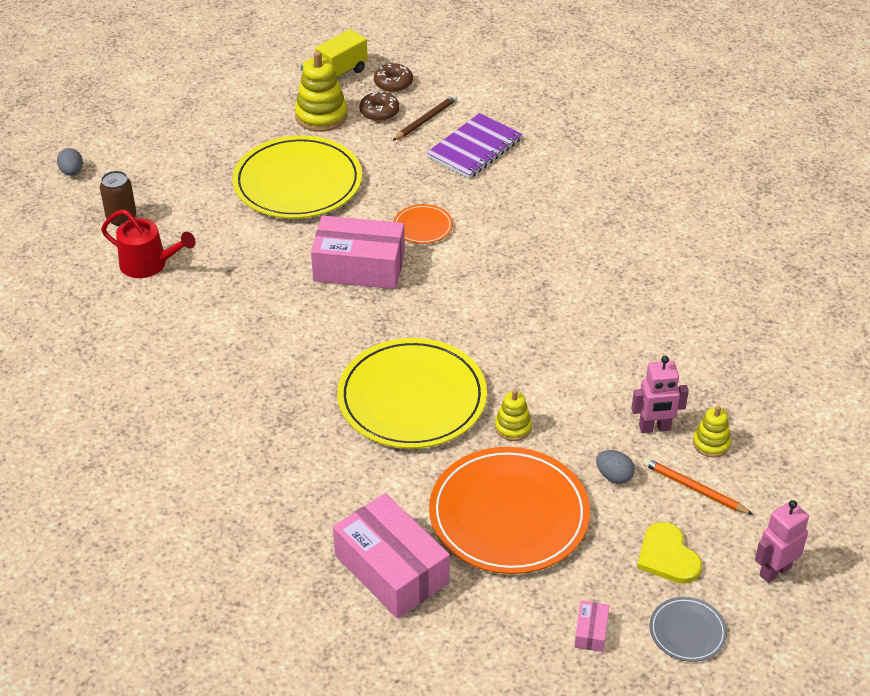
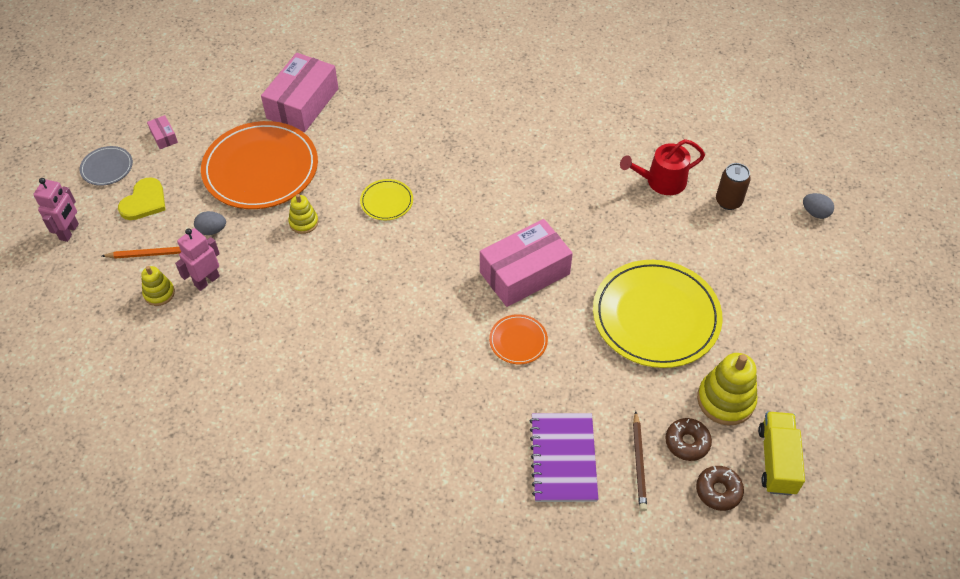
camera: 140 degrees right, 10 degrees up
pink box [333,493,450,619] -> pink box turned 75 degrees counterclockwise [261,53,338,132]
yellow plate [337,338,487,449] -> yellow plate [360,179,413,220], size x0.45
yellow heart [637,522,702,584] -> yellow heart turned 90 degrees clockwise [118,177,166,220]

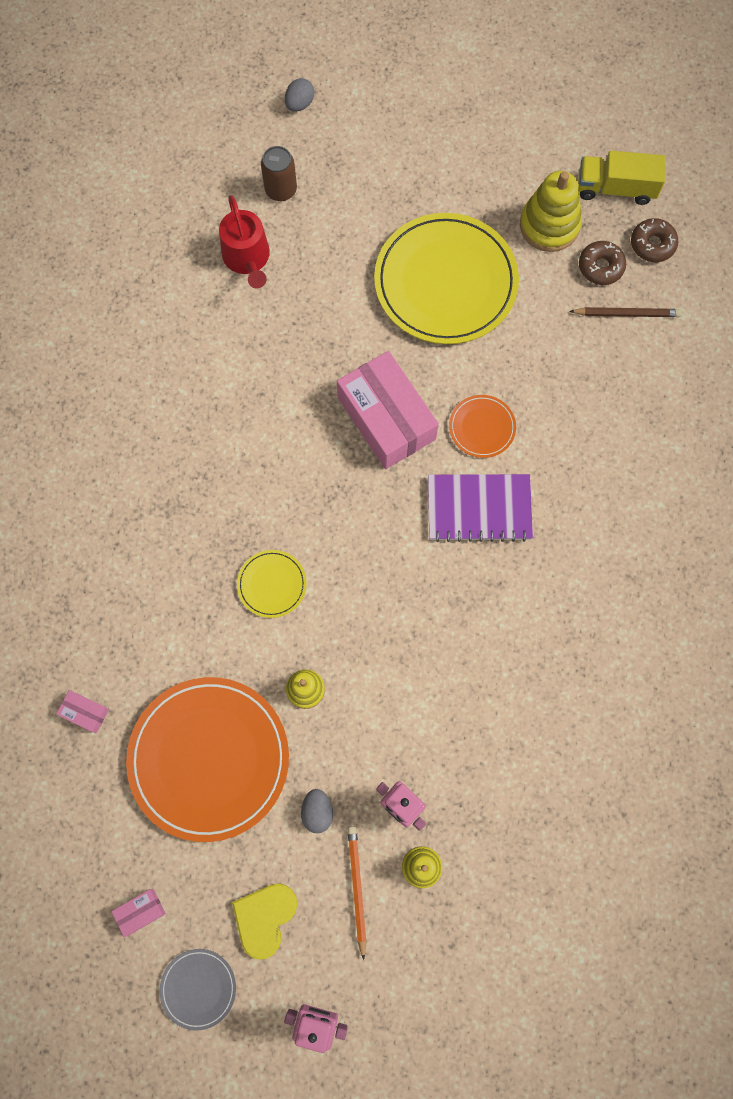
camera: 90 degrees left, 20 degrees up
yellow heart [118,177,166,220] -> yellow heart turned 90 degrees counterclockwise [232,883,298,960]
pink box [261,53,338,132] -> pink box [56,690,109,733], size x0.42
purple notebook [530,413,598,502] -> purple notebook moved to [428,474,533,542]

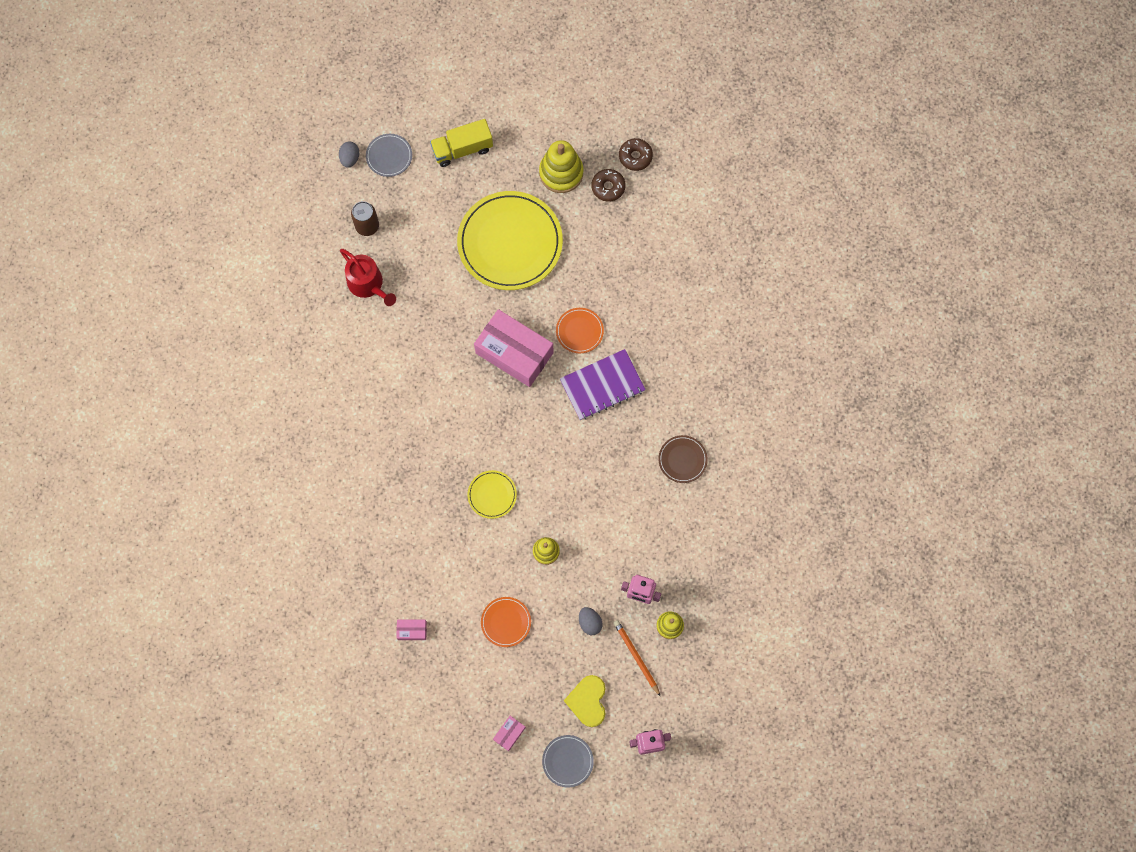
camera: 25 degrees left, 0 degrees up
orange plate [126,677,289,842] -> orange plate [481,597,531,647], size x0.45
brown pencil [569,307,682,317] -> none
yellow truck [578,151,666,205] -> yellow truck moved to [430,119,493,167]
none -> grey plate [366,134,412,177]
none -> brown plate [658,435,708,483]

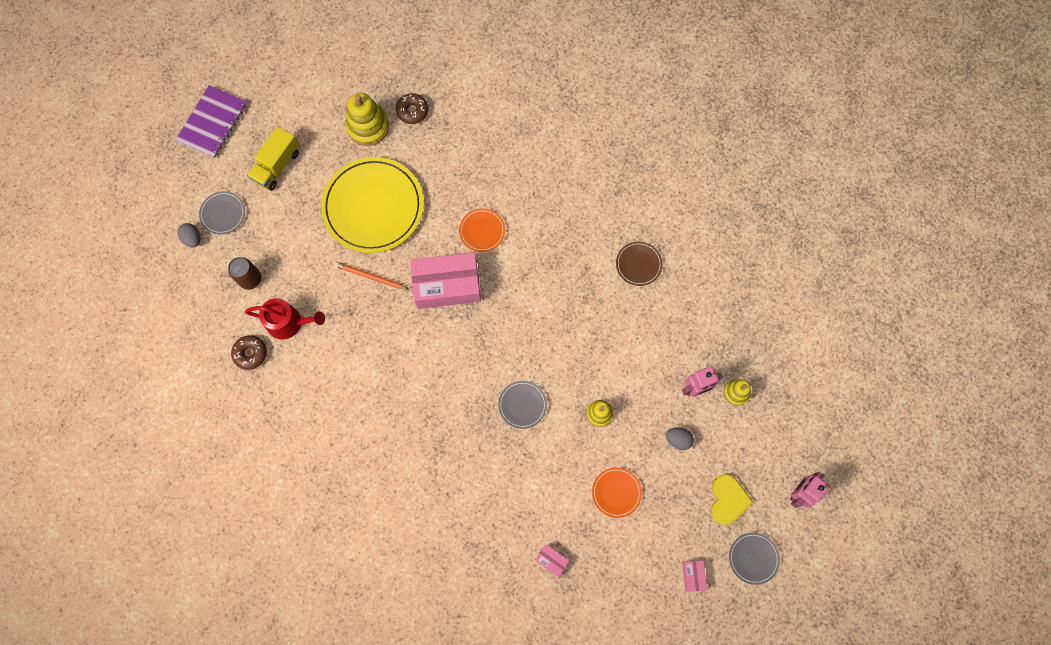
camera: 40 degrees left, 0 degrees up
pink box [396,620,427,640] -> pink box turned 75 degrees clockwise [535,544,569,577]
yellow plate [468,470,517,519] -> grey plate [498,381,547,429]
purple notebook [560,349,646,420] -> purple notebook moved to [176,85,247,158]
yellow heart [564,675,606,727] -> yellow heart turned 135 degrees counterclockwise [711,474,753,525]
orange pencil [613,620,661,697] -> orange pencil moved to [334,262,410,290]
brown donut [619,138,653,171] -> brown donut moved to [231,335,267,370]

